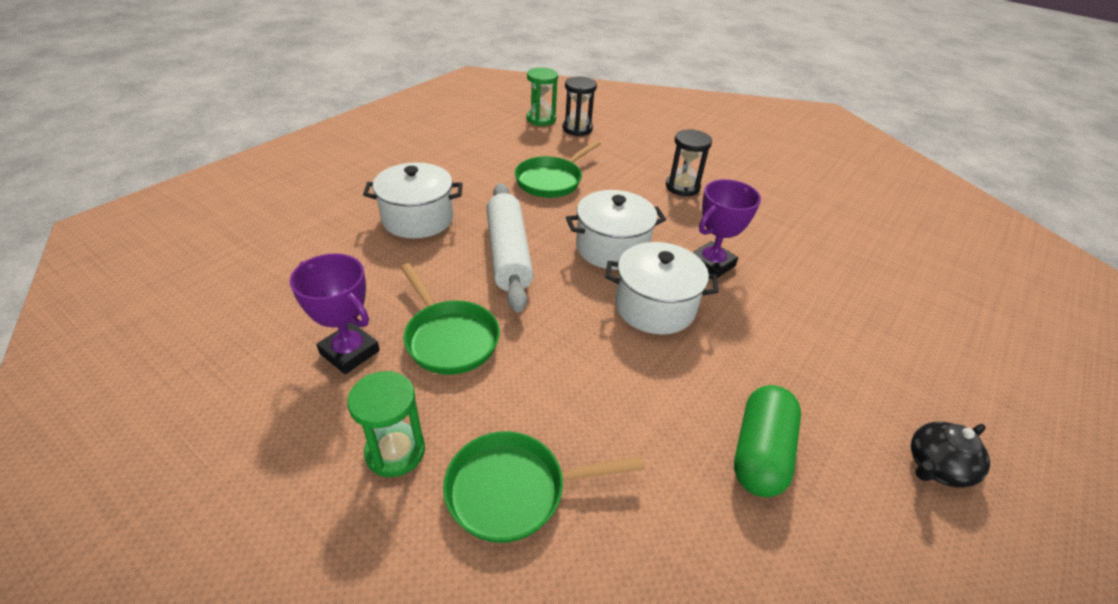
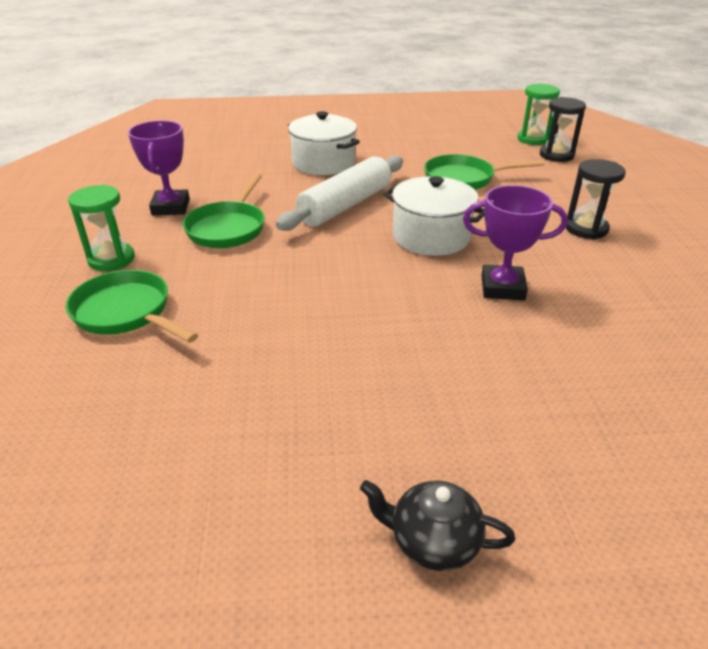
camera: 50 degrees right, 5 degrees down
white pot [605,242,718,335] -> none
green capsule [734,385,801,497] -> none

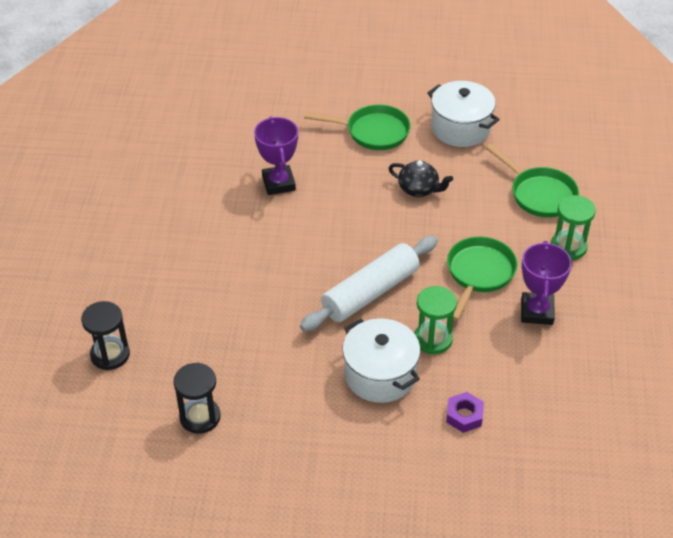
camera: 170 degrees left, 10 degrees up
black teapot [360,480,515,571] -> black teapot moved to [389,160,453,197]
white pot [383,176,484,256] -> white pot moved to [427,81,500,147]
green pan [424,154,544,190] -> green pan moved to [304,104,410,150]
purple trophy [463,185,568,300] -> purple trophy turned 60 degrees clockwise [254,117,298,195]
green hourglass [518,84,560,145] -> green hourglass moved to [414,286,457,354]
black hourglass [566,159,626,239] -> black hourglass moved to [174,363,220,434]
none -> purple nut [446,392,484,433]

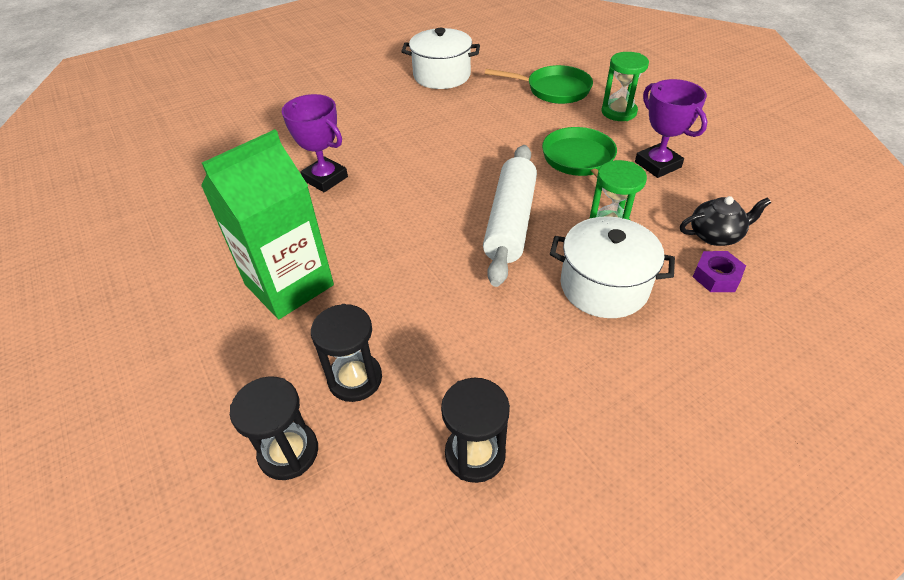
camera: 35 degrees left, 0 degrees up
green pan [304,104,410,150] -> none
black teapot [389,160,453,197] -> black teapot moved to [680,196,771,246]
none -> green carton [201,129,334,319]
none -> black hourglass [311,304,382,402]

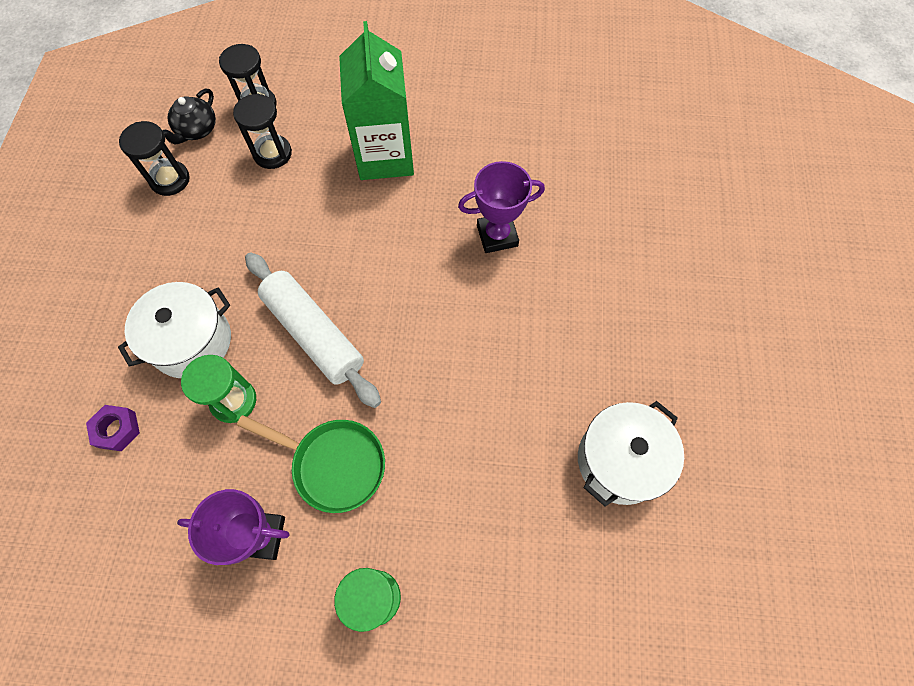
camera: 125 degrees right, 20 degrees up
green pan [485,65,593,104] -> none
black teapot [680,196,771,246] -> black teapot moved to [162,89,216,144]

